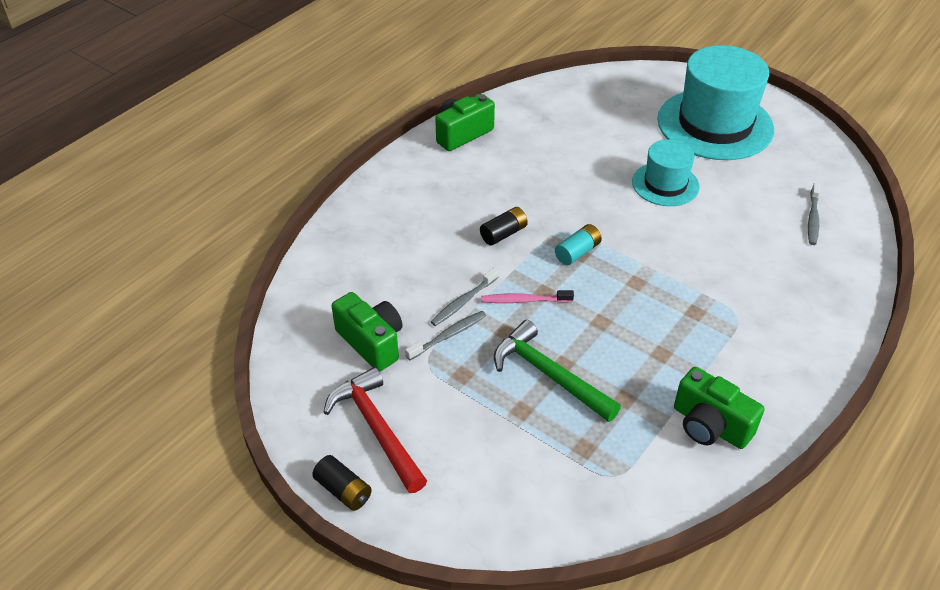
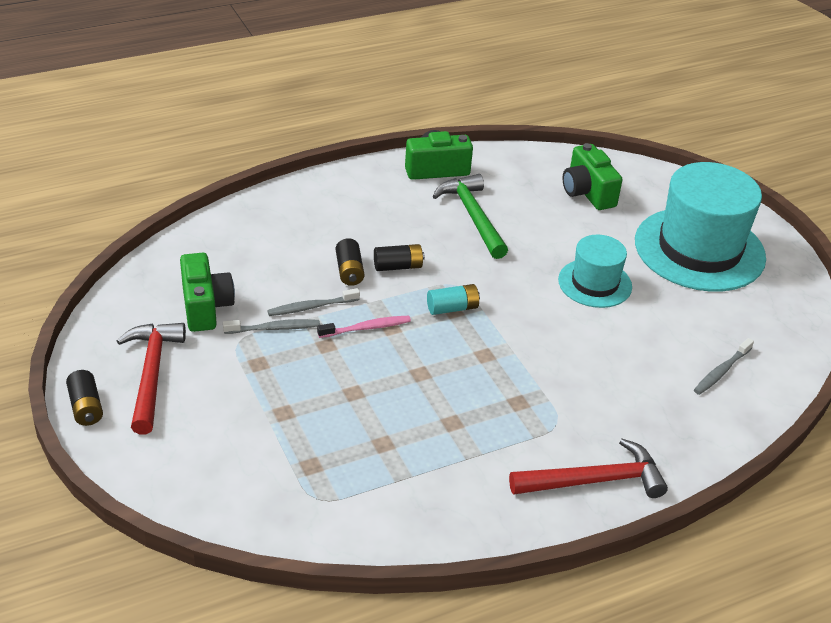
camera: 25 degrees right, 5 degrees down
pink toothbrush [481,290,574,303] -> pink toothbrush turned 135 degrees clockwise [317,316,411,338]
green hammer [494,320,621,422] -> green hammer moved to [433,174,508,259]
green camera [674,367,765,449] -> green camera moved to [563,143,622,210]
none -> black battery [336,238,364,286]
none -> red hammer [509,439,668,498]

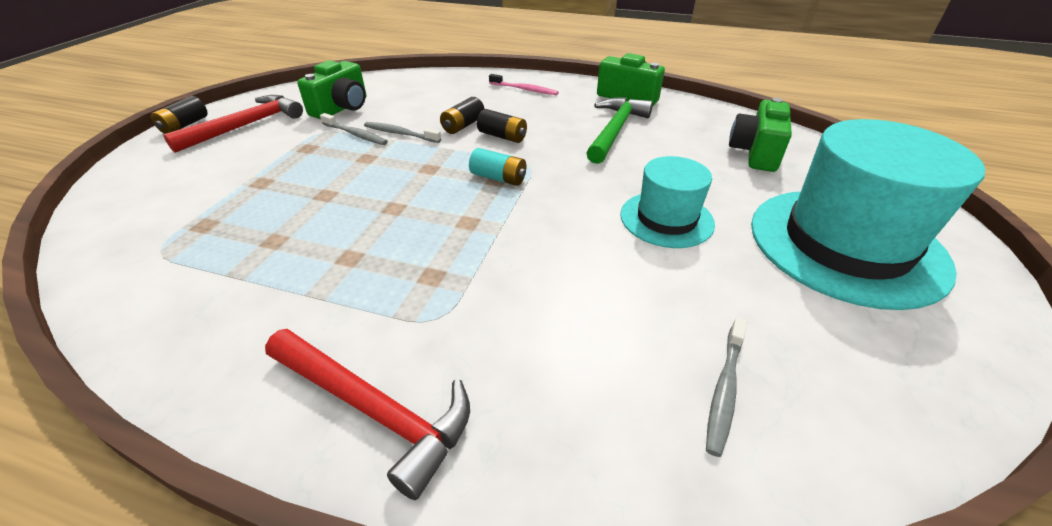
camera: 45 degrees right, 0 degrees up
pink toothbrush [317,316,411,338] -> pink toothbrush moved to [489,74,559,95]
grey toothbrush [694,338,754,395] -> grey toothbrush turned 60 degrees counterclockwise [706,318,747,457]

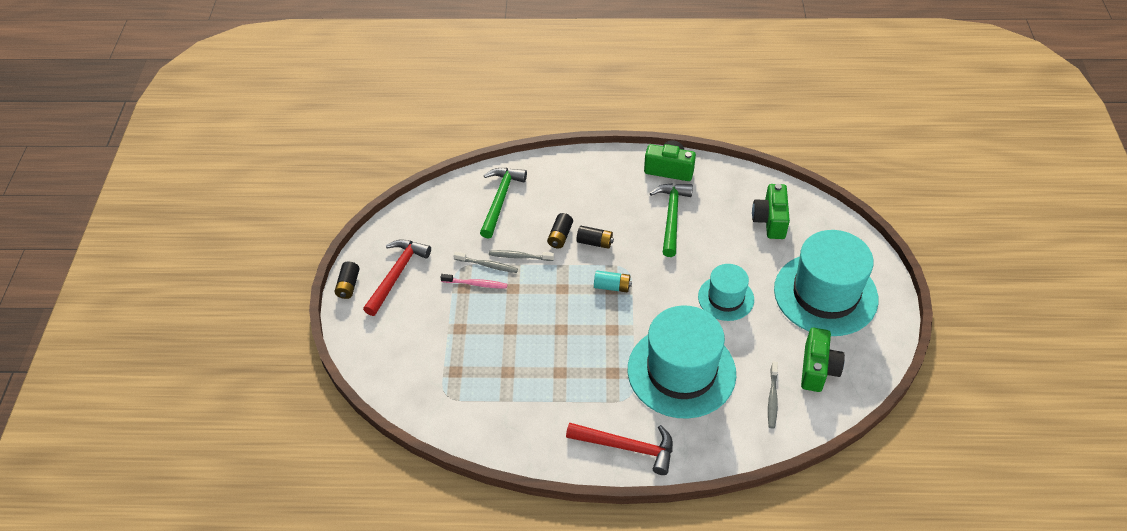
camera: 15 degrees left, 10 degrees up
green camera [297,60,366,119] -> green camera moved to [801,328,845,392]
pink toothbrush [489,74,559,95] -> pink toothbrush moved to [440,274,508,289]
none -> green hammer [480,168,527,239]
none -> turquoise hat [628,305,736,419]

